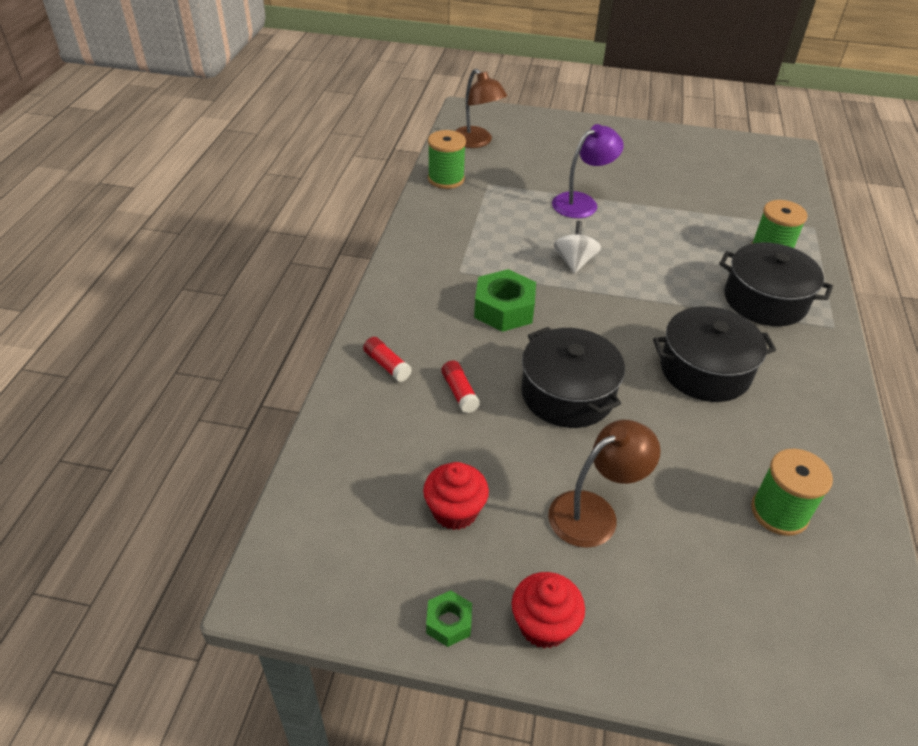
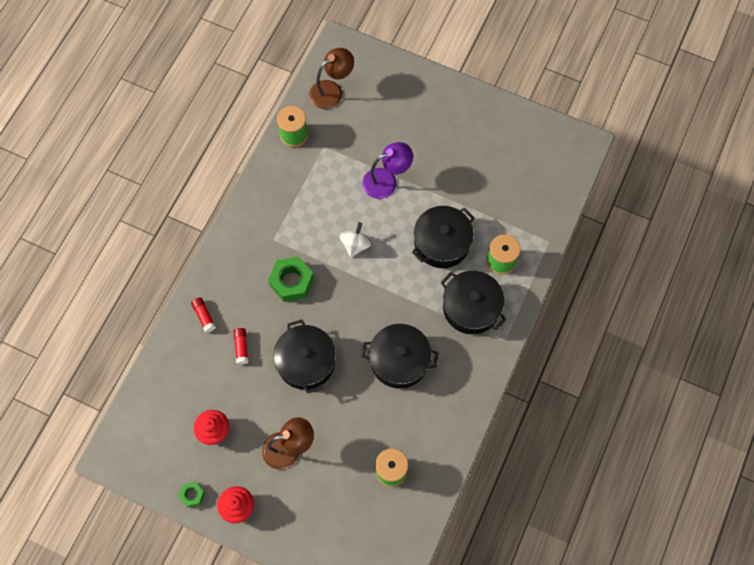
camera: 15 degrees right, 25 degrees up
brown lamp [455,69,507,148] -> brown lamp turned 105 degrees counterclockwise [309,48,354,109]
none -> black pot [412,206,475,268]

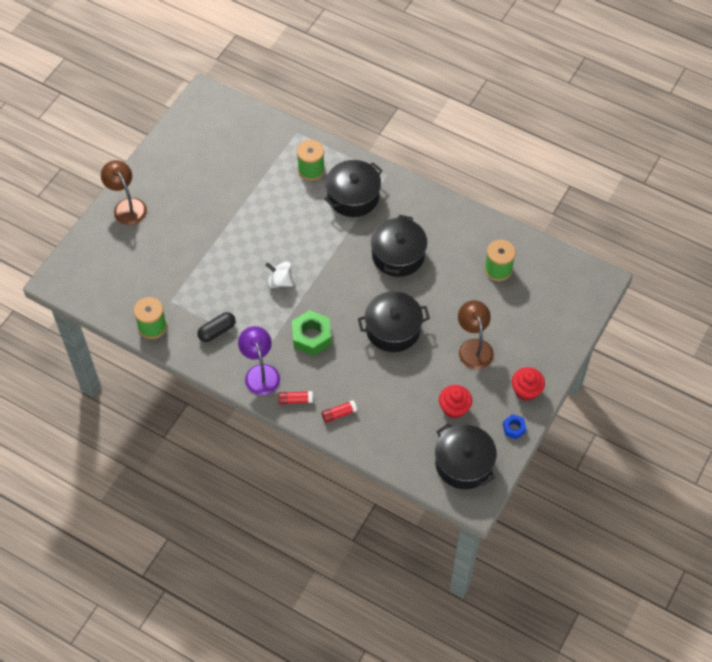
camera: 85 degrees left, 10 degrees down
green nut [178,482,205,508] -> blue nut [503,414,526,439]
red glue stick [233,328,249,365] -> red glue stick moved to [278,391,313,404]
brown lamp [309,48,354,109] -> brown lamp moved to [101,160,147,225]
purple lamp [362,142,413,199] -> purple lamp moved to [238,326,280,395]
black pot [412,206,475,268] -> black pot moved to [435,423,497,489]
none -> black capsule [197,312,236,342]

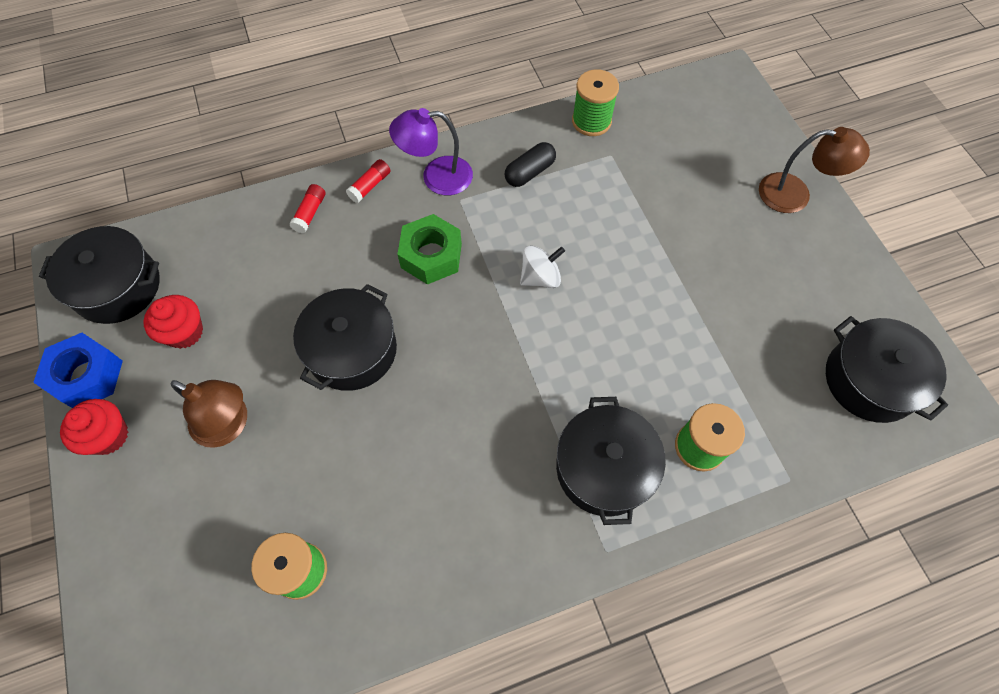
camera: 130 degrees right, 5 degrees up
black capsule [197,312,236,342] -> black capsule turned 45 degrees clockwise [505,142,556,187]
purple lamp [238,326,280,395] -> purple lamp turned 150 degrees clockwise [389,108,473,195]
black pot [371,215,427,277] -> black pot moved to [826,316,948,423]
blue nut [503,414,526,439] -> blue nut [33,333,123,408], size x1.88

